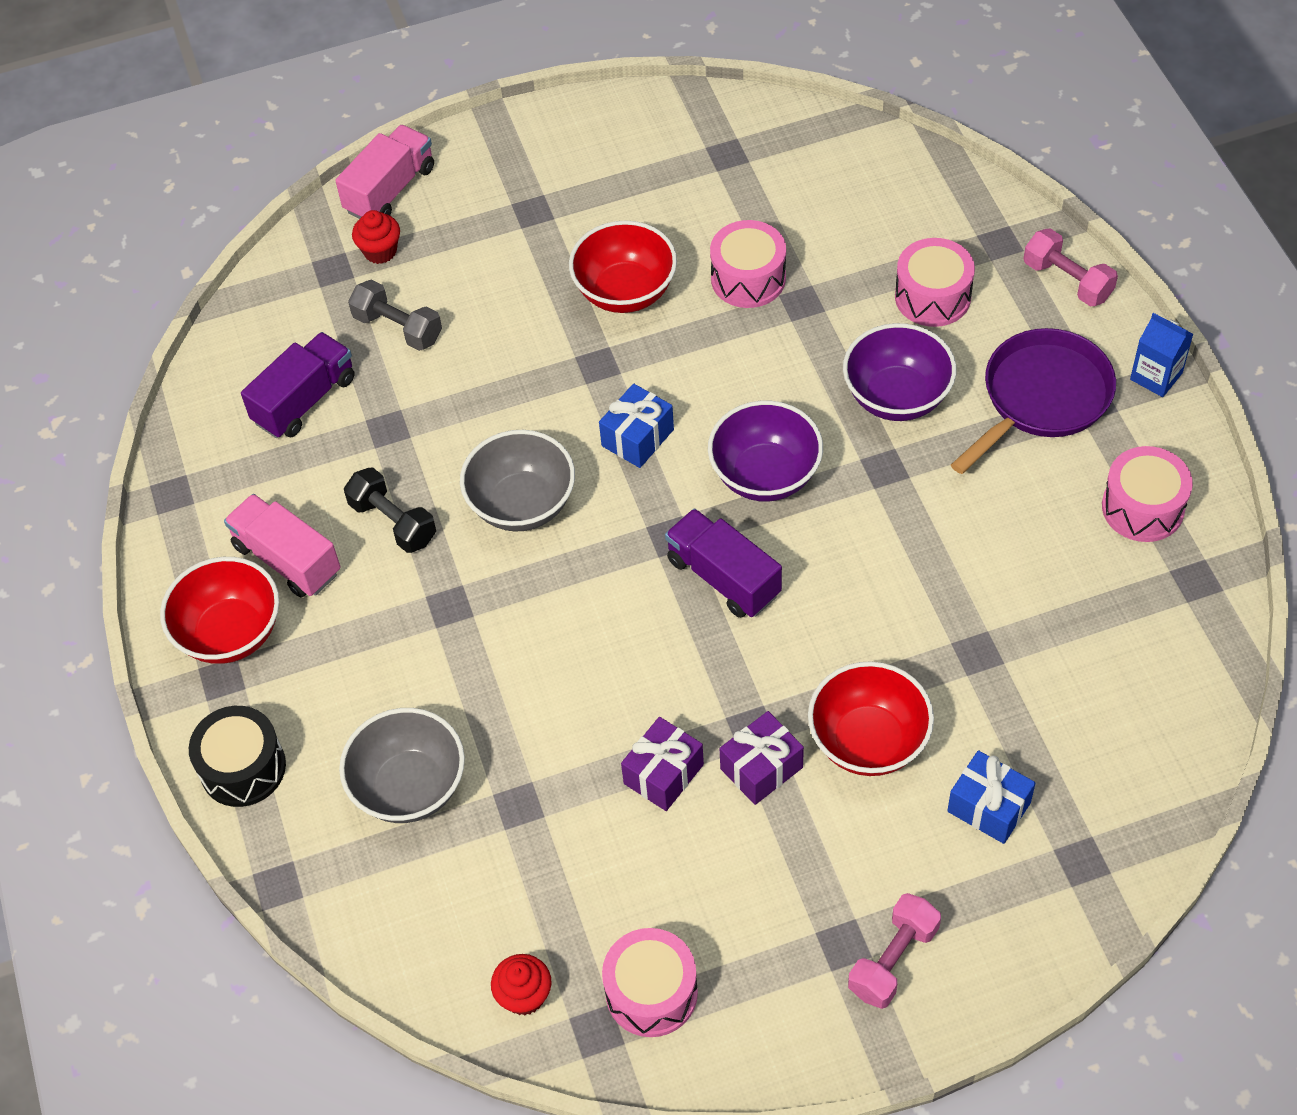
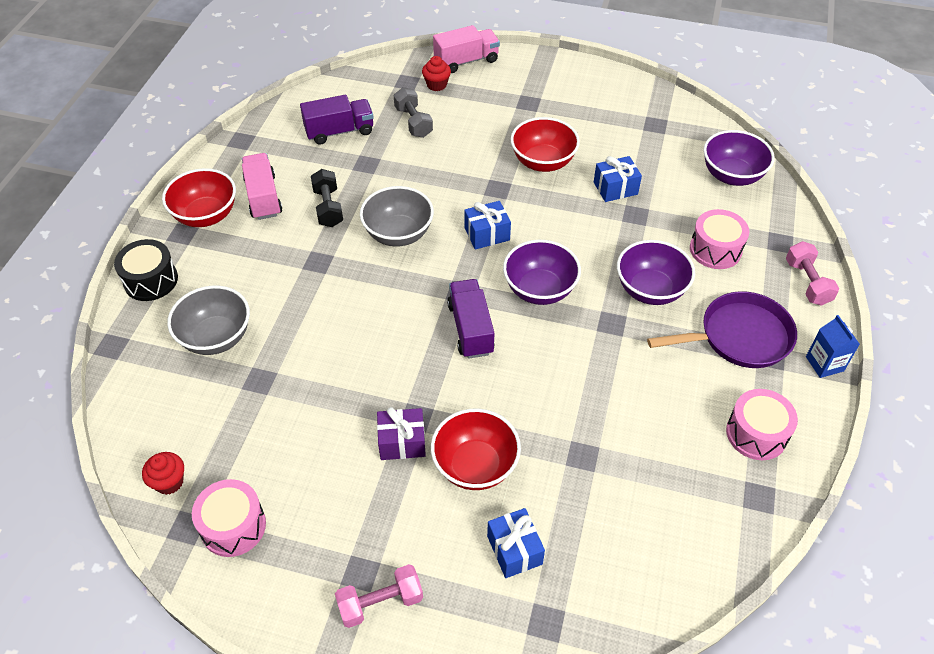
camera: 30 degrees right, 5 degrees down
purple gift [621,717,704,811] -> none
pink drum [710,220,786,308] -> blue gift [594,156,642,202]
none -> purple bowl [703,130,775,186]

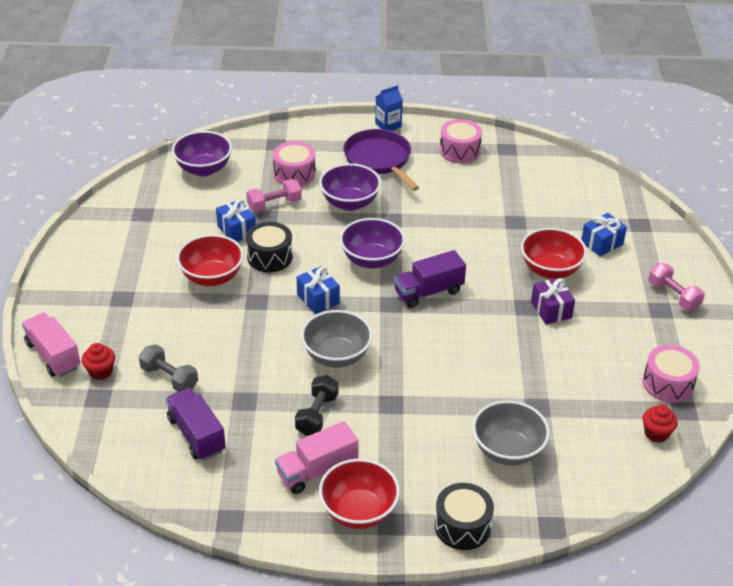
camera: 105 degrees left, 10 degrees down
black dumbbell [311,169,343,227] -> black dumbbell turned 45 degrees counterclockwise [295,375,338,436]
grey dumbbell [394,87,433,138] -> grey dumbbell turned 75 degrees clockwise [138,344,198,392]
pink dumbbell [786,241,839,306] -> pink dumbbell moved to [246,179,302,212]
none -> black drum [246,222,293,272]

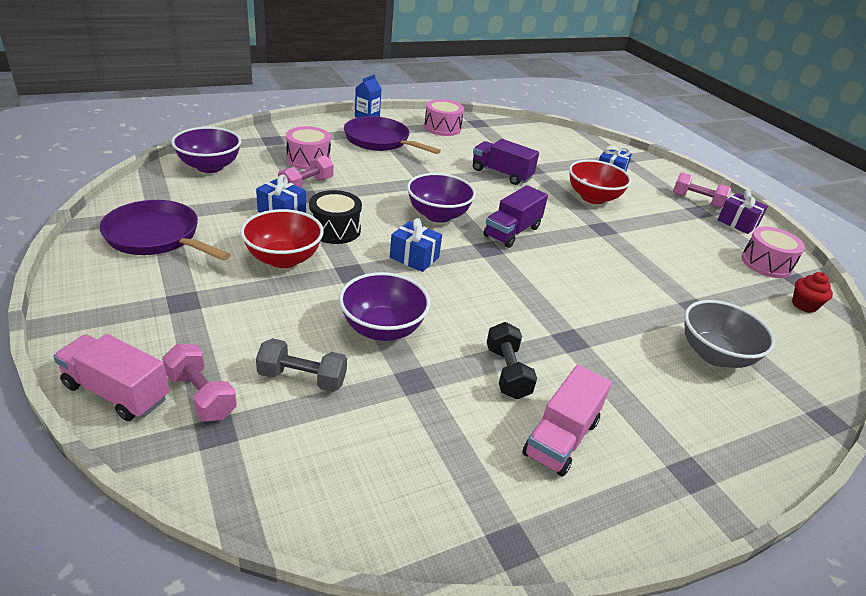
camera: 30 degrees left, 5 degrees down
red cupcake [82,343,115,380] -> pink dumbbell [162,344,237,421]
purple truck [166,388,226,461] -> purple truck moved to [473,139,539,185]
grey bowl [301,310,373,368] -> none
purple bowl [319,163,381,211] -> purple bowl moved to [339,272,430,341]
red bowl [319,459,400,529] -> none
black drum [435,483,494,550] -> none
purple gift [531,278,575,324] -> purple gift moved to [718,190,768,234]
none -> purple pan [100,200,231,261]

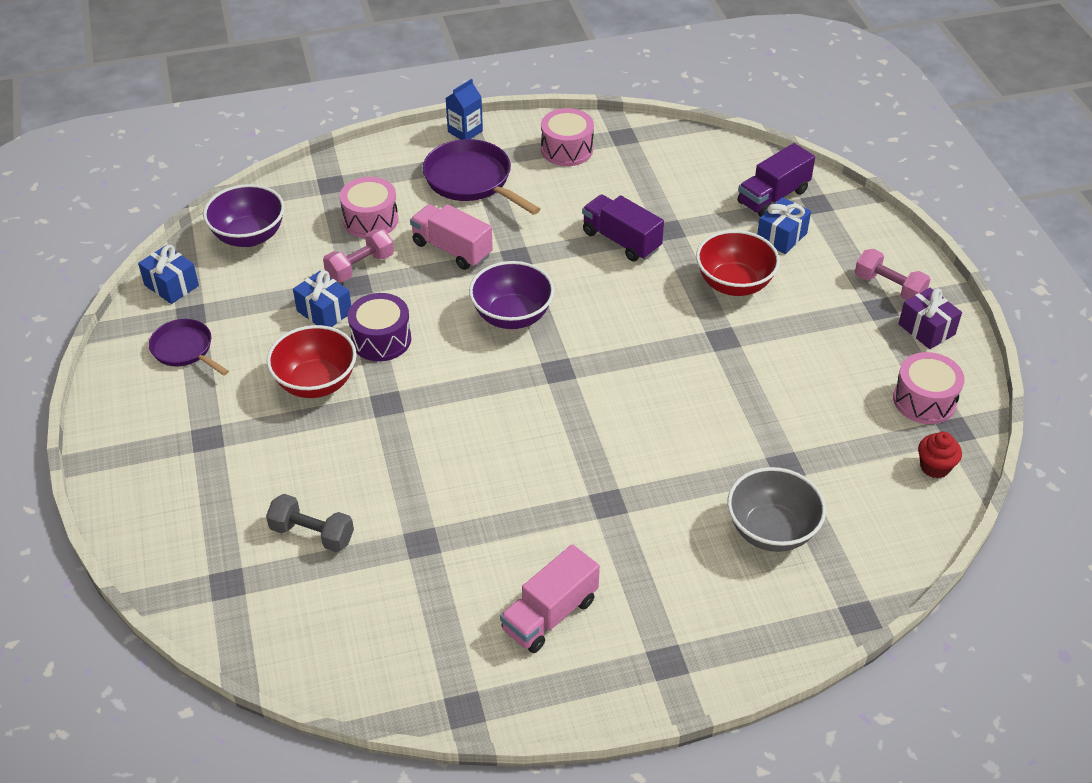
camera: 15 degrees right, 10 degrees up
pink truck [53,334,170,421] -> pink truck moved to [410,204,493,270]
purple pan [100,200,231,261] -> purple pan [149,319,229,376], size x0.62
pink dumbbell [162,344,237,421] -> none
black drum [309,190,362,244] -> purple drum [348,293,411,361]
purple bowl [339,272,430,341] -> none
blue gift [390,218,442,272] -> blue gift moved to [138,245,199,304]
purple truck [483,185,548,248] -> purple truck moved to [738,143,815,217]
black dumbbell [487,322,537,399] -> none

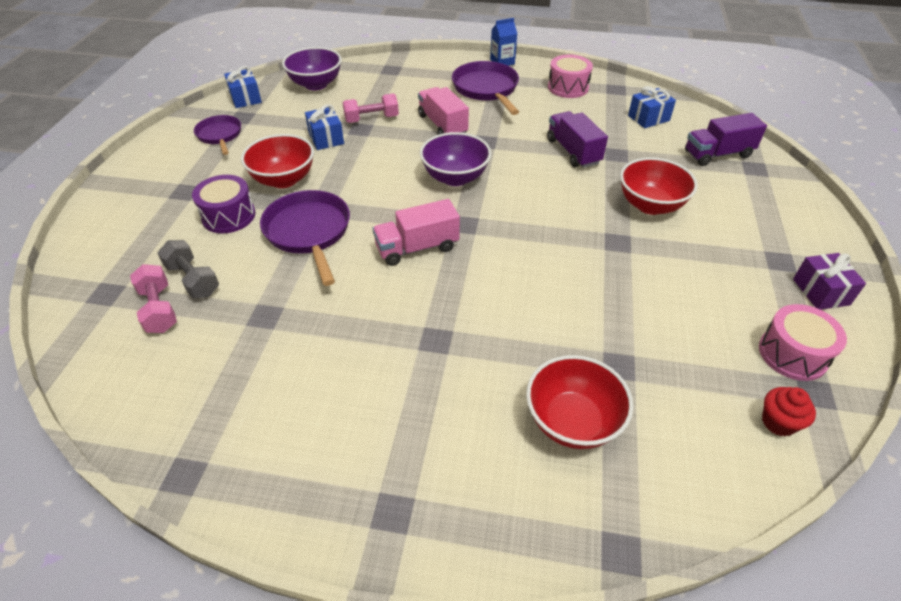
camera: 25 degrees right, 0 degrees up
pink drum [340,177,398,238] -> none
purple drum [348,293,411,361] -> purple drum moved to [192,175,255,233]
pink truck [500,544,600,653] -> pink truck moved to [373,199,460,266]
grey bowl [728,467,826,552] -> red bowl [526,355,633,449]
blue gift [757,197,811,254] -> blue gift moved to [628,86,676,128]
pink dumbbell [855,249,930,300] -> pink dumbbell moved to [130,264,177,333]
none -> purple pan [260,190,350,286]

